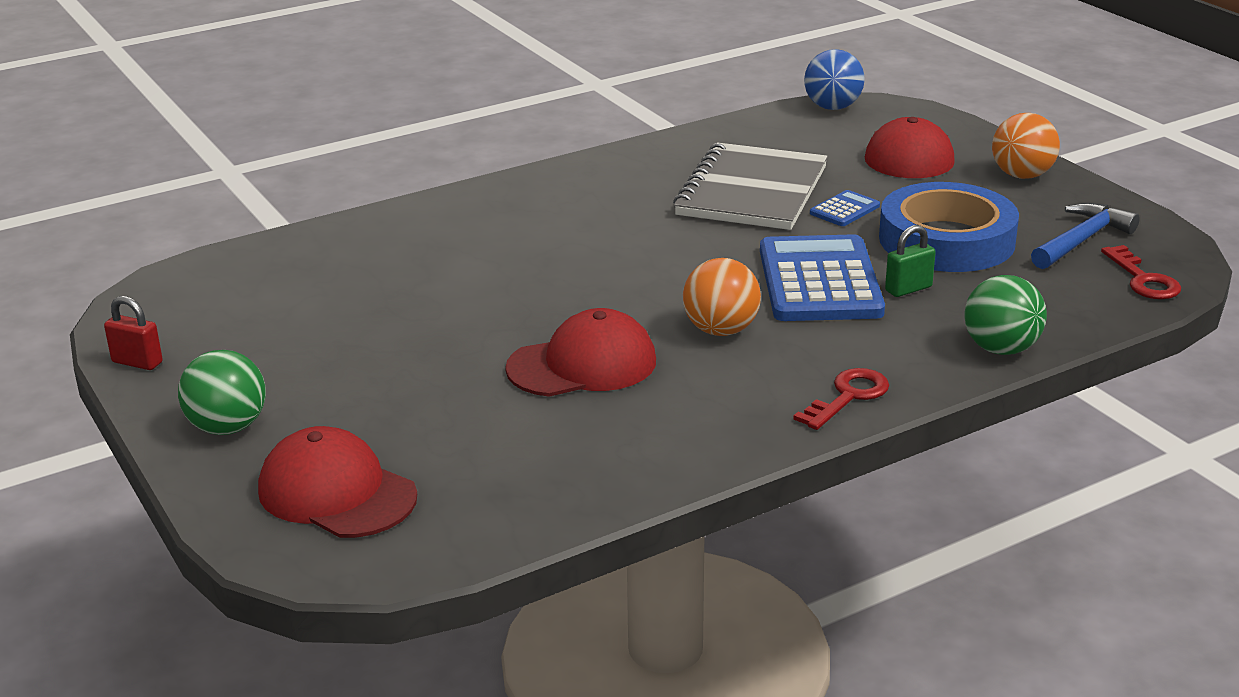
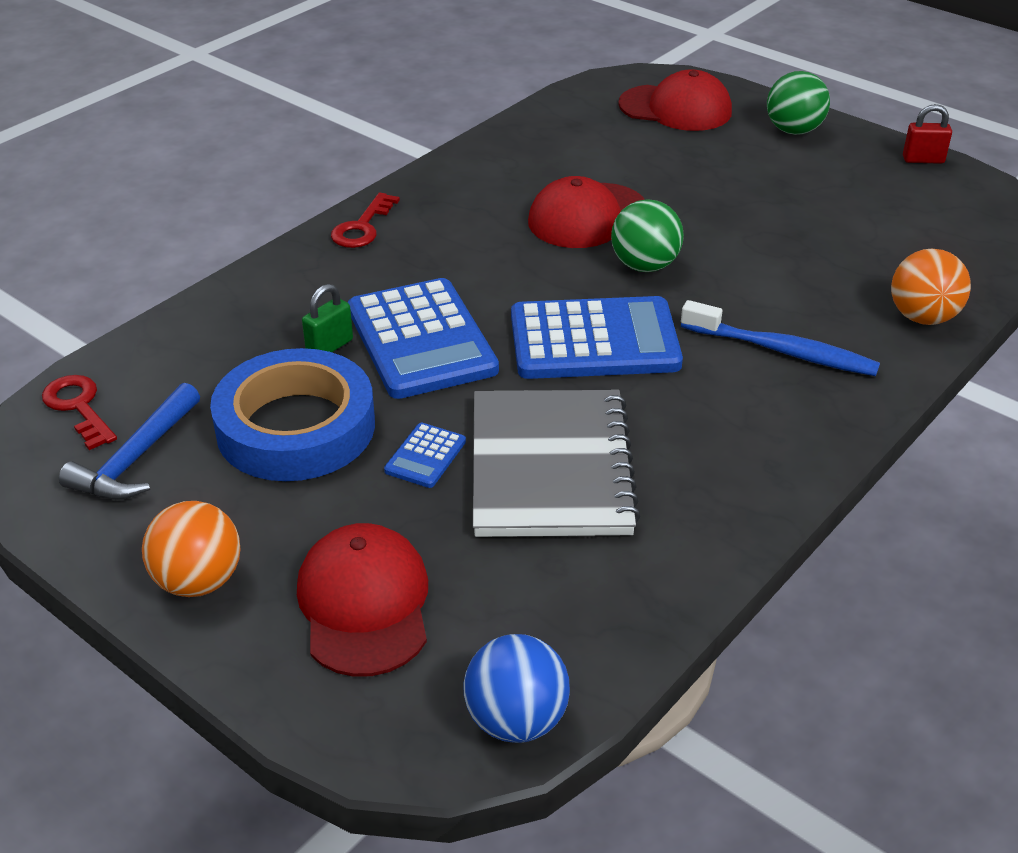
camera: 160 degrees right, 10 degrees up
orange ball [683,258,761,336] -> orange ball moved to [891,248,971,325]
green ball [965,275,1047,355] -> green ball moved to [611,199,684,272]
none -> blue calculator [511,296,683,379]
none -> blue toothbrush [681,300,880,376]

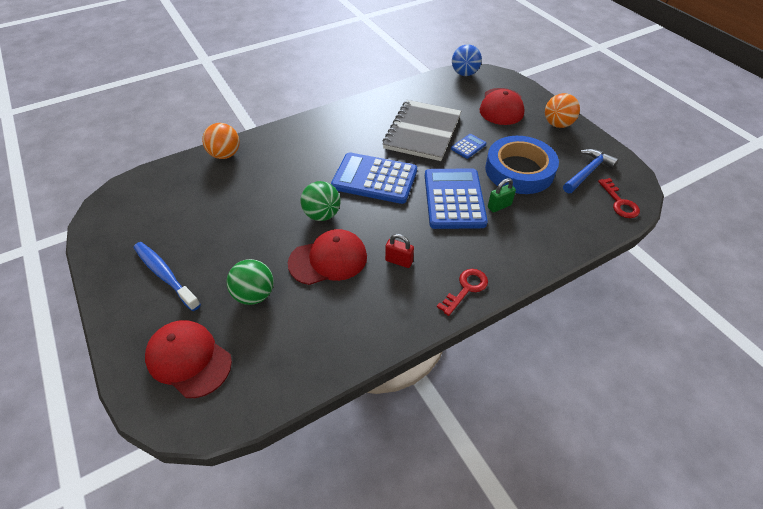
camera: 160 degrees left, 10 degrees up
blue toothbrush [681,300,880,376] -> blue toothbrush moved to [133,242,201,311]
green ball [767,71,830,135] -> green ball moved to [227,259,274,305]
red padlock [903,104,952,164] -> red padlock moved to [385,234,414,268]

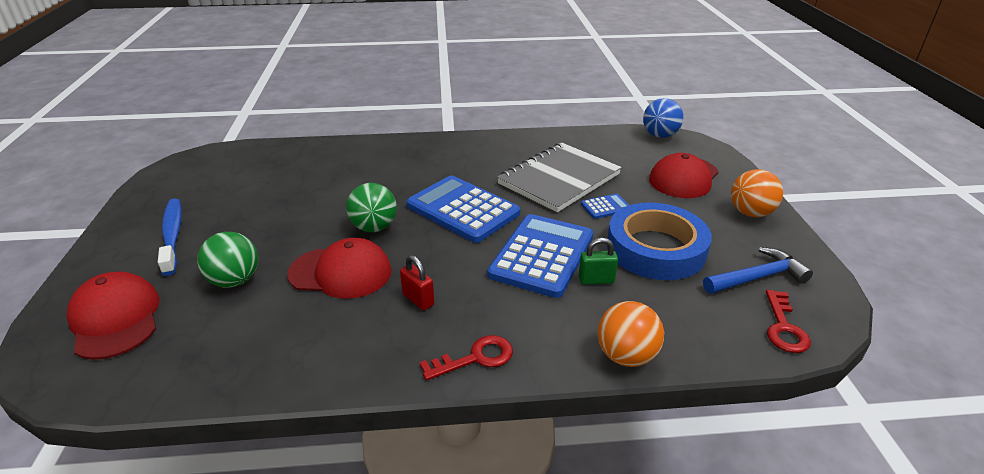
camera: 25 degrees right, 15 degrees down
orange ball [202,123,240,159] -> orange ball moved to [598,301,664,367]

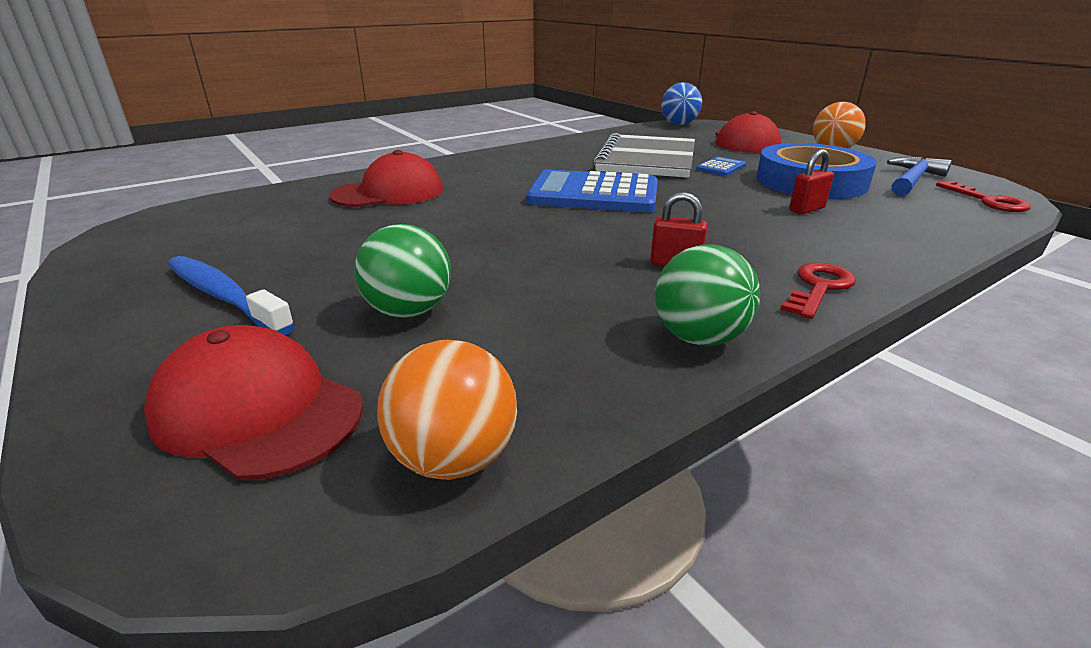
camera: 30 degrees left, 5 degrees down
red cap [287,238,392,299] -> red cap moved to [329,150,443,207]
green ball [346,183,397,232] -> green ball moved to [655,245,760,346]
blue calculator [488,214,593,298] -> none
green padlock [579,238,618,285] -> red padlock [789,149,834,214]
orange ball [598,301,664,367] -> orange ball moved to [377,340,517,480]

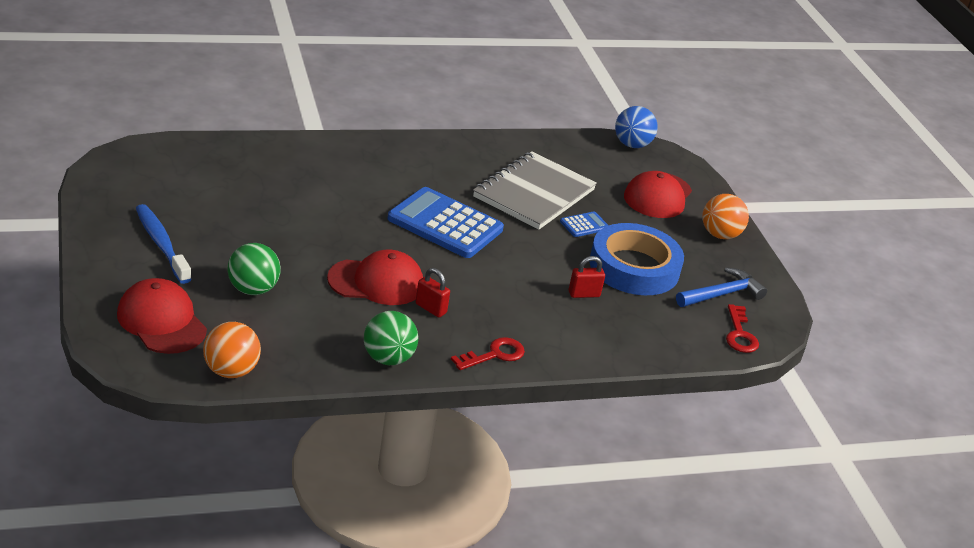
camera: 15 degrees right, 5 degrees up
red cap [329,150,443,207] -> red cap moved to [327,250,423,305]

